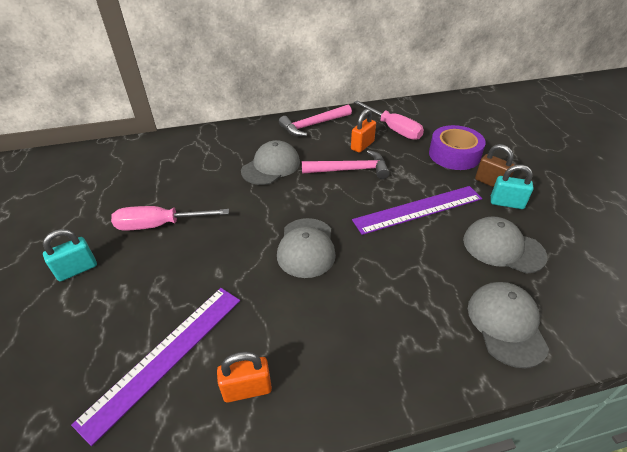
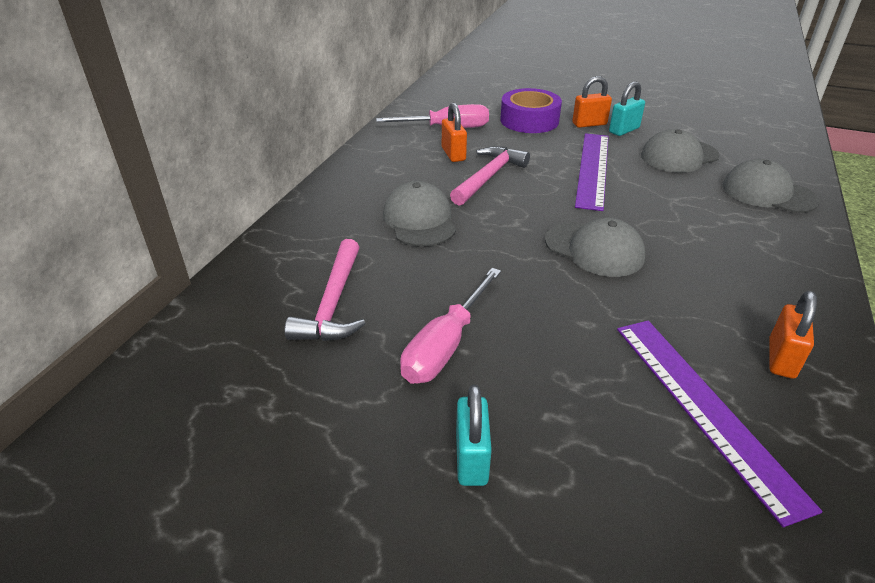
camera: 55 degrees left, 5 degrees down
pink hammer [279,105,352,136] -> pink hammer moved to [284,239,366,341]
brown padlock [475,144,515,187] -> orange padlock [572,76,612,128]

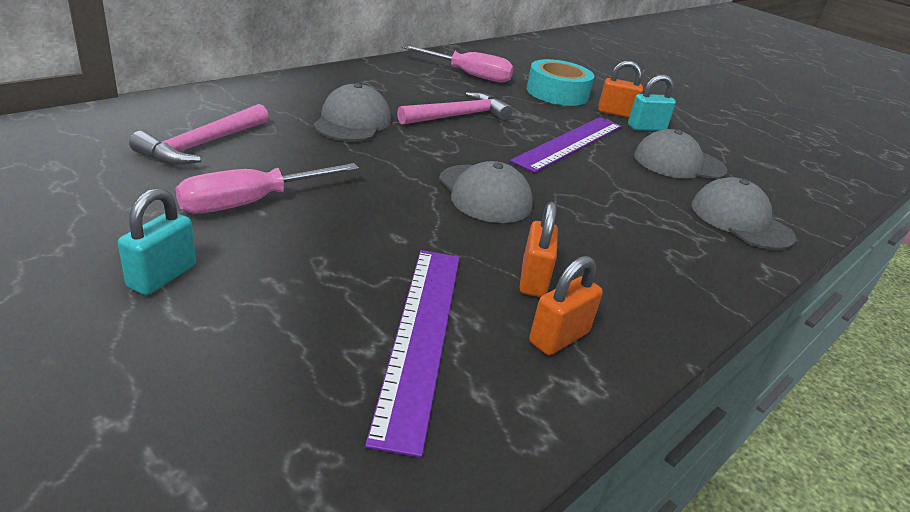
camera: 20 degrees right, 5 degrees down
orange padlock [442,102,467,162] -> orange padlock moved to [520,202,558,297]
purple tape [500,88,562,133] -> turquoise tape [526,59,594,106]

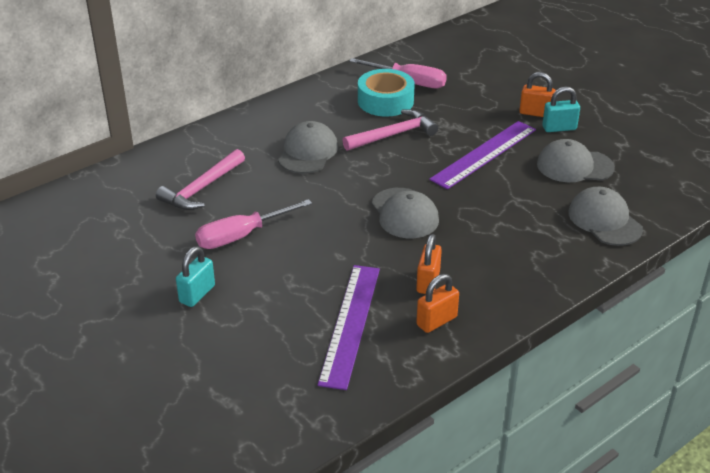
camera: 10 degrees right, 5 degrees up
turquoise tape [526,59,594,106] -> turquoise tape moved to [358,69,415,117]

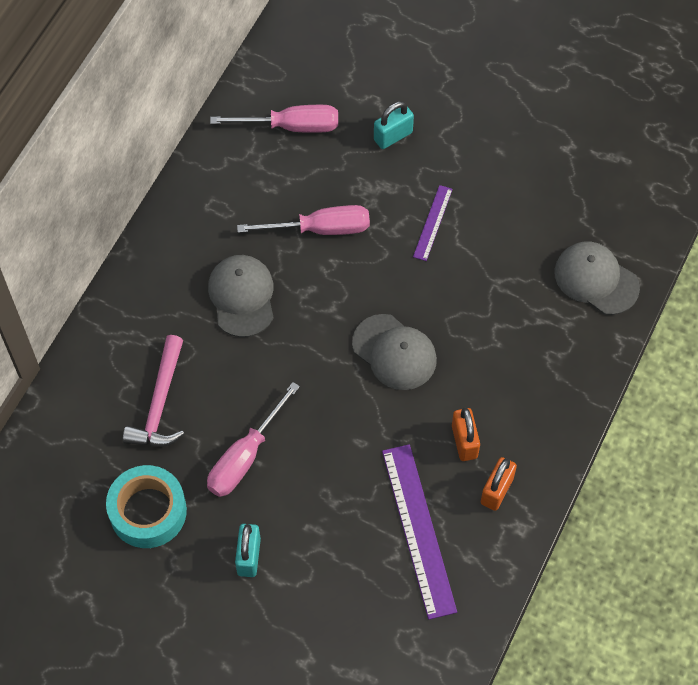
camera: 25 degrees left, 25 degrees up
pink hammer [342,110,438,151] -> pink screwdriver [237,205,370,235]
turquoise tape [358,69,415,117] -> turquoise tape moved to [106,465,187,548]
purple ruler [429,121,536,189] -> purple ruler [413,185,453,261], size x0.53
orange padlock [519,72,556,117] -> none
grey cap [537,139,615,182] -> none
turquoise padlock [542,87,580,132] -> turquoise padlock moved to [374,101,414,149]

